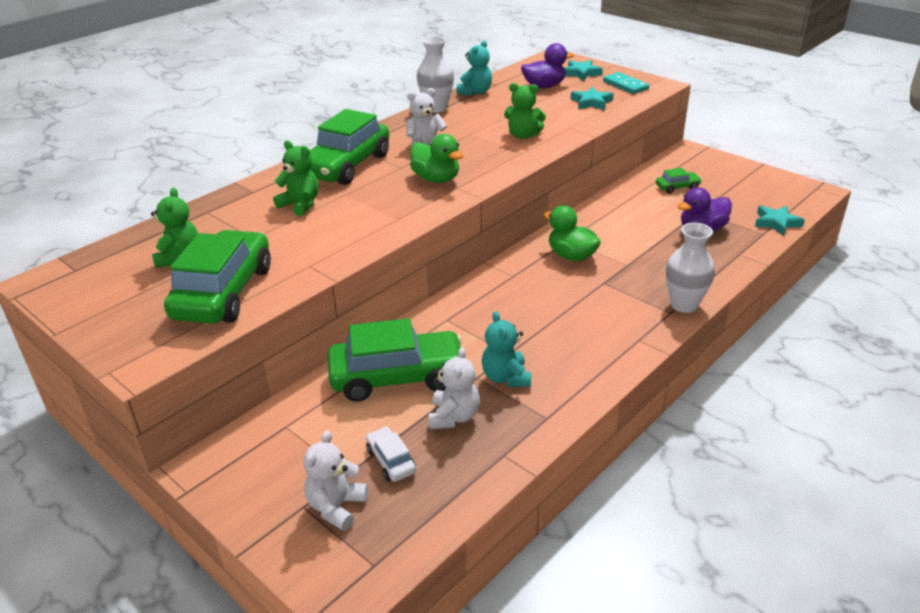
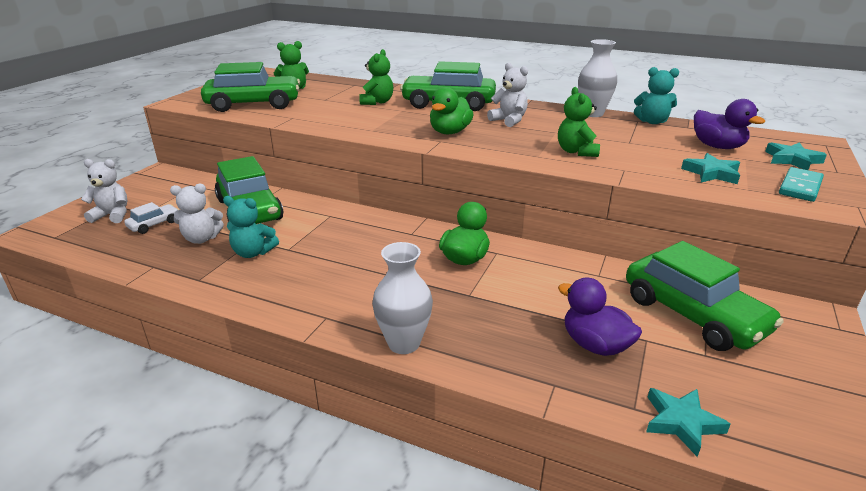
camera: 70 degrees right, 5 degrees down
turquoise teddy bear [482,311,531,387] -> turquoise teddy bear turned 135 degrees counterclockwise [223,196,279,258]
green car [656,168,702,194] -> green car [626,241,784,351], size x2.25

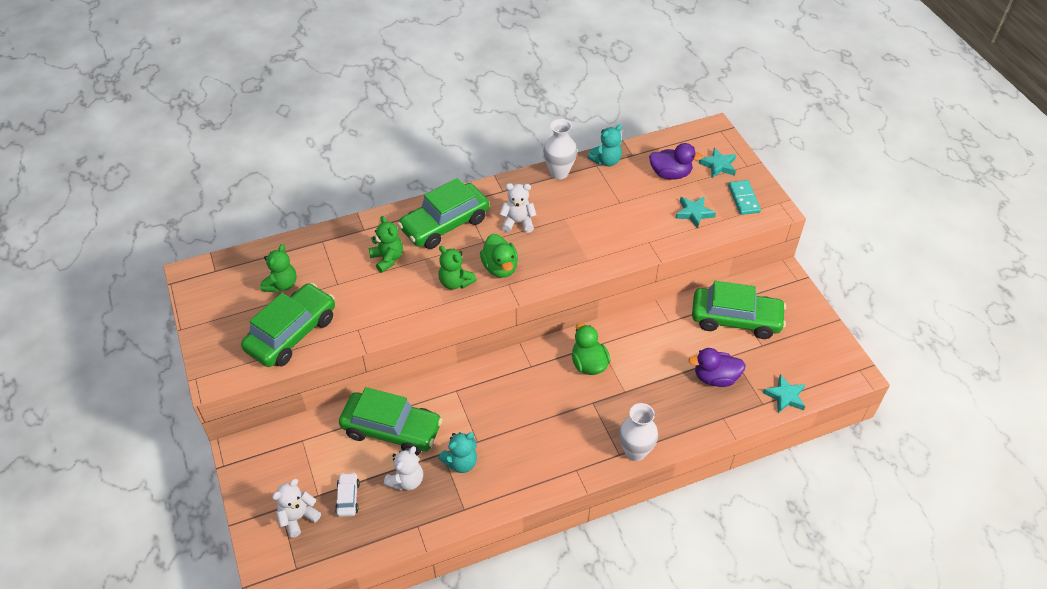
camera: 45 degrees left, 20 degrees up
green teddy bear [558,87,600,157] -> green teddy bear moved to [438,246,477,290]

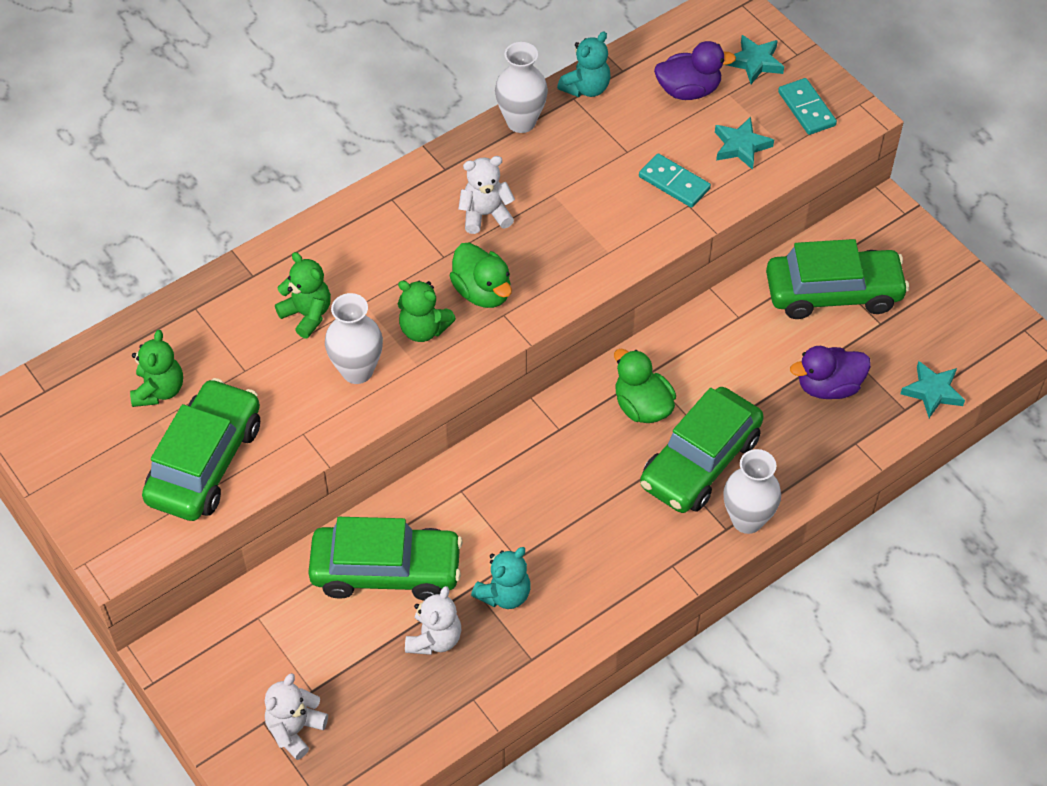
camera: 15 degrees left, 5 degrees up
white car [335,472,360,517] -> none
green car [398,178,489,249] -> green car moved to [640,387,764,513]
none -> white vase [325,293,383,384]
none -> turquoise domino [639,153,711,208]

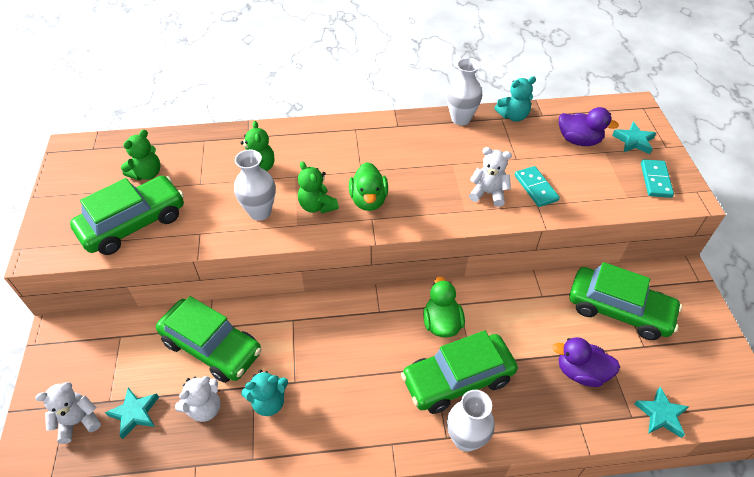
camera: 30 degrees right, 5 degrees down
white teddy bear [458,156,515,234] -> white teddy bear moved to [469,147,512,207]
turquoise star [715,117,774,170] -> turquoise star moved to [105,387,159,439]

